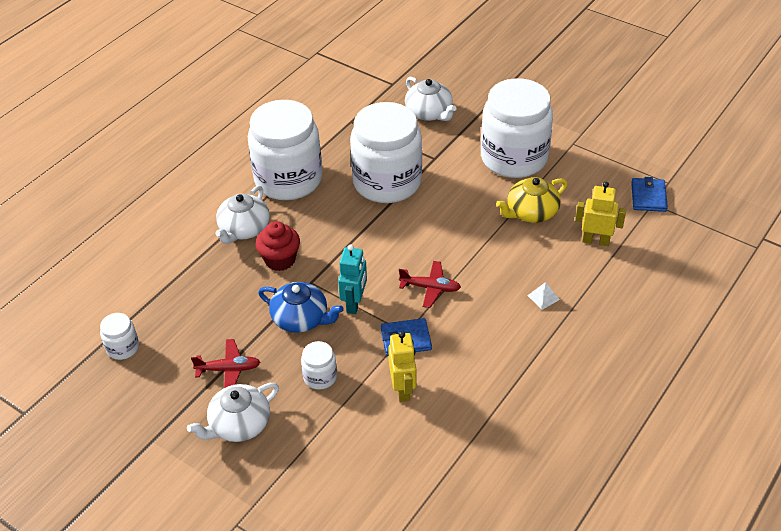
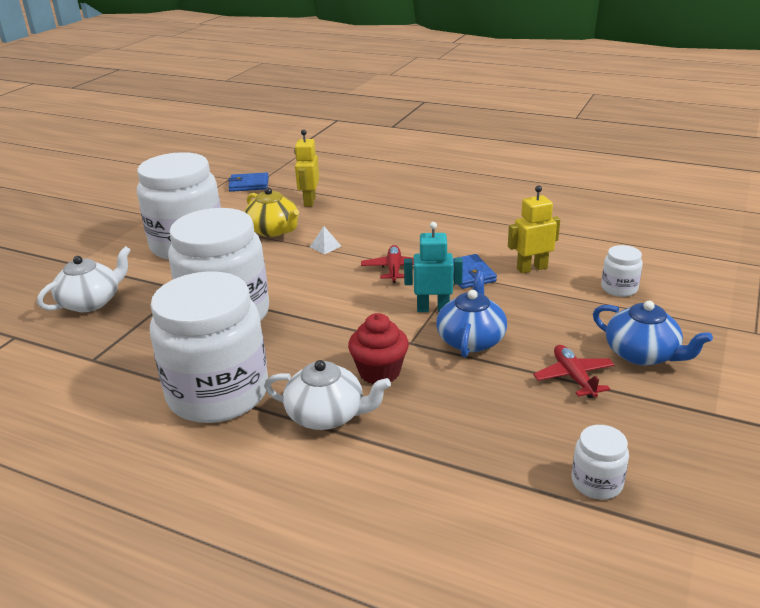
camera: 100 degrees left, 15 degrees down
white teapot [187,383,279,442] -> blue teapot [593,301,713,366]
white jar [301,341,337,390] -> white jar moved to [601,245,643,297]
white pyramid [527,282,560,310] -> white pyramid moved to [310,226,341,254]

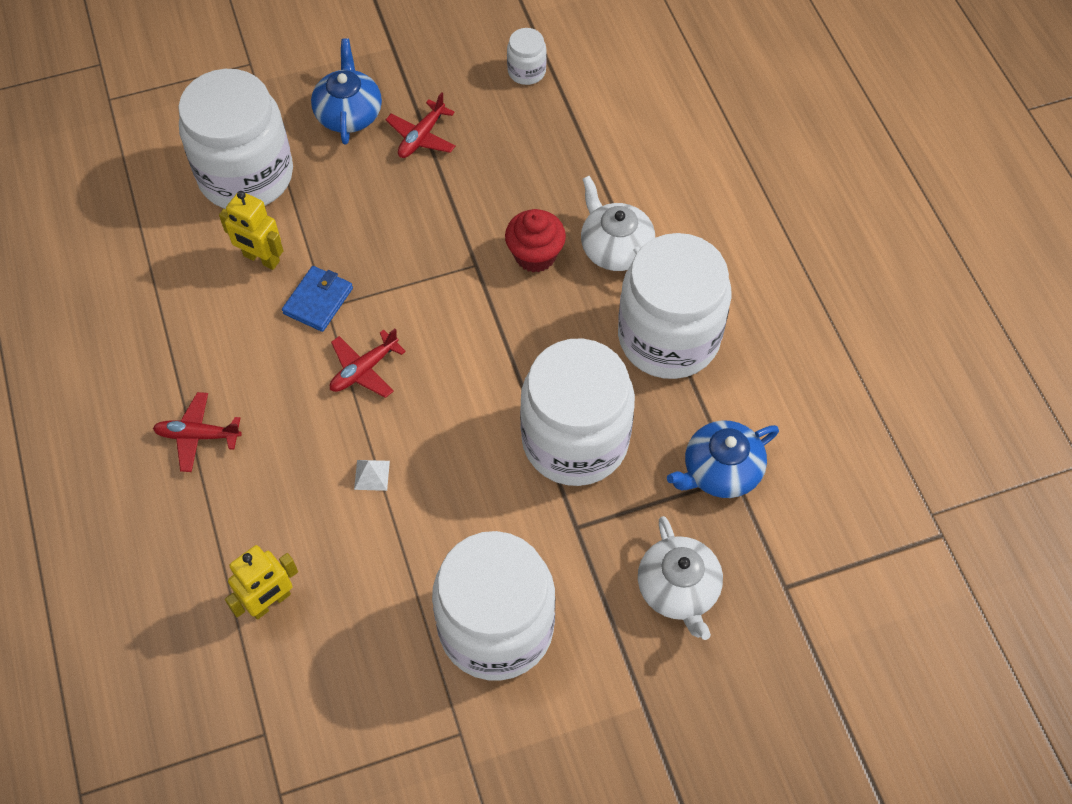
camera: 135 degrees left, 30 degrees up
white teapot [37,246,131,312] -> white teapot turned 105 degrees counterclockwise [638,516,723,640]
blue wallet [228,172,269,192] -> none
yellow teapot [244,187,299,237] -> none
turquoise robot [404,222,463,312] -> none
blue teapot [436,271,507,357] -> blue teapot moved to [667,420,779,498]
white jar [601,245,643,297] -> white jar [178,69,293,209], size x2.38
none -> red plane [153,392,242,472]

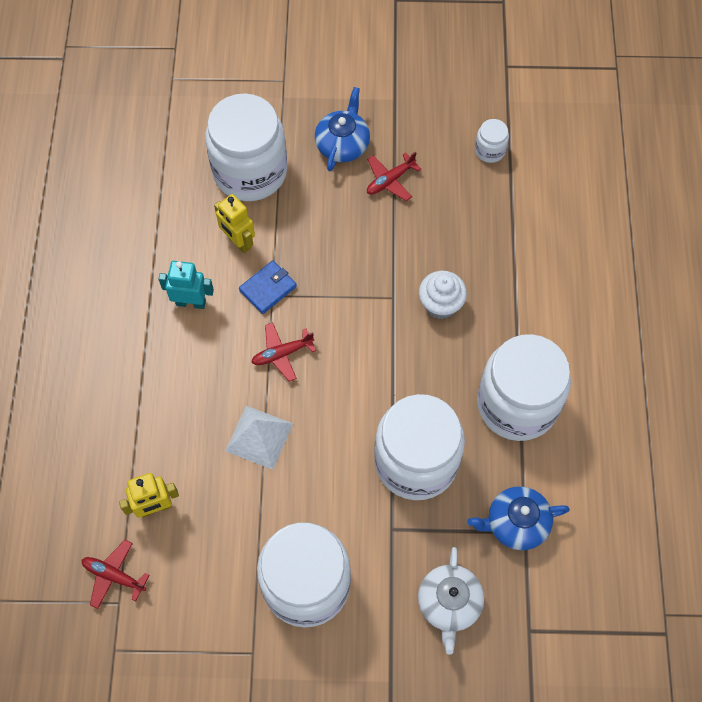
camera: 20 degrees right, 5 degrees up
red plane [153,392,242,472] -> red plane moved to [82,540,149,609]
white pyramid [354,460,390,491] -> white pyramid [225,406,293,470], size x2.07
red cupcake [505,209,566,273] -> white cupcake [419,271,467,319]
white teapot [581,176,655,271] -> none
none -> turquoise robot [158,261,214,309]

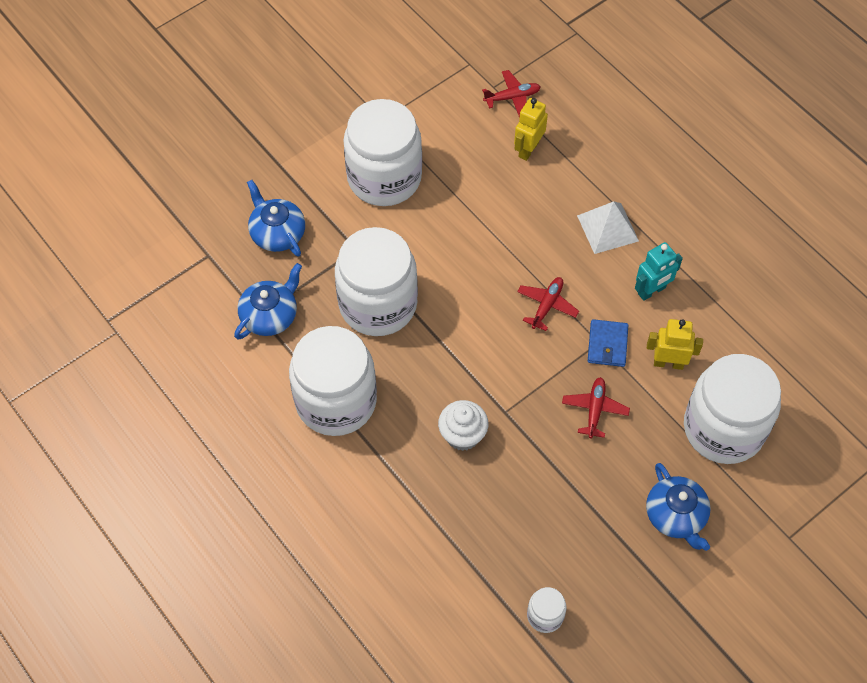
camera: 140 degrees right, 5 degrees down
white pyramid [225,406,293,470] -> white pyramid moved to [577,201,639,254]
red plane [367,152,421,201] -> red plane moved to [562,377,630,439]
white teapot [418,547,484,655] -> blue teapot [247,180,305,257]

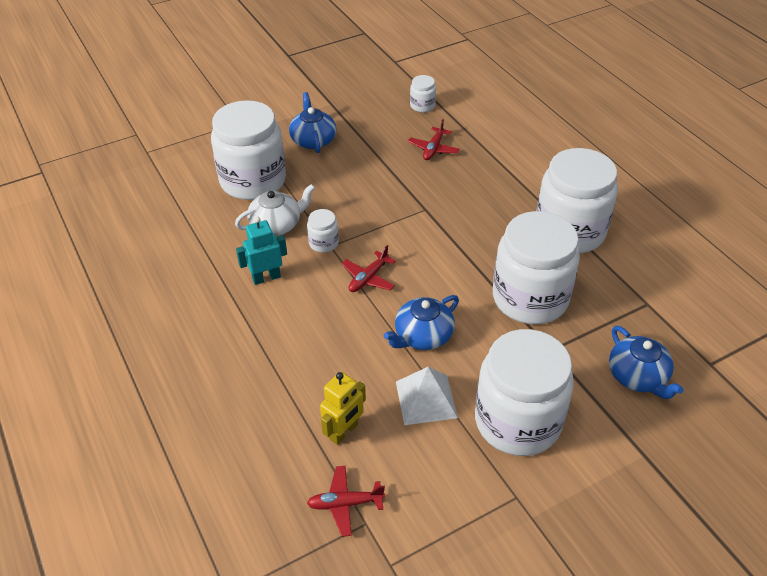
camera: 170 degrees left, 15 degrees down
blue teapot [234,263,302,340] -> blue teapot moved to [384,295,459,350]
white cupcake [438,400,488,451] -> none
red plane [562,377,630,439] -> red plane moved to [408,119,460,160]
white pyramid [577,201,639,254] -> white pyramid moved to [396,367,458,425]
blue wallet [588,319,628,367] -> white jar [307,209,339,253]
yellow robot [647,319,703,370] -> white teapot [235,184,315,236]

